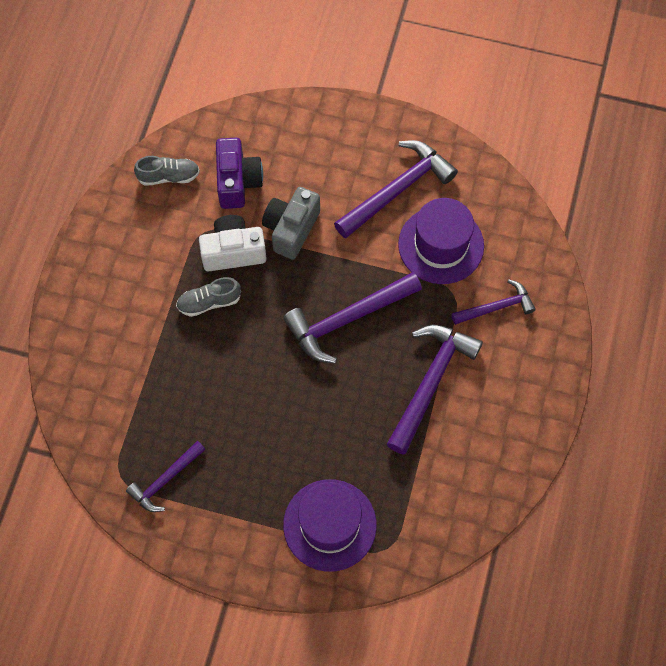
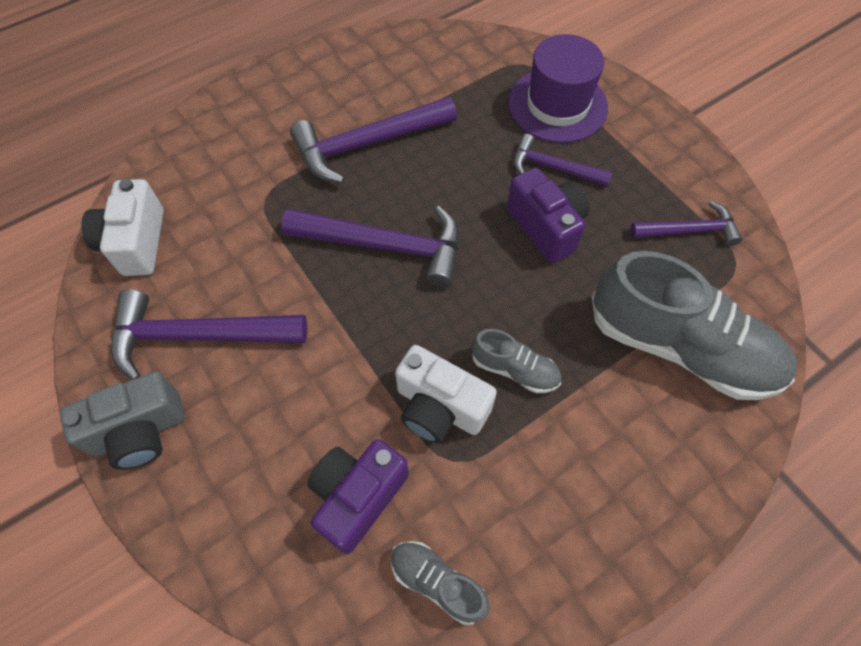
camera: 140 degrees left, 5 degrees down
grey camera [262,187,320,259] -> grey camera moved to [60,372,185,470]
purple hat [398,198,484,284] -> none
purple hammer [451,279,536,325] -> purple hammer moved to [513,134,613,187]
none -> white camera [81,179,164,276]
none -> purple camera [507,168,590,263]
none -> grey shoe [592,251,797,400]

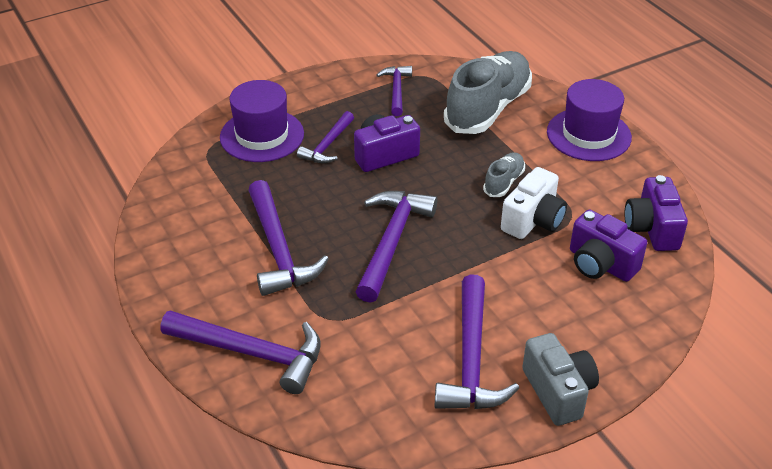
camera: 85 degrees left, 20 degrees down
white camera [81,179,164,276] -> none
grey shoe [391,541,490,625] -> purple camera [624,175,688,251]
none -> purple hammer [161,310,321,394]
none -> purple hat [547,79,632,161]

